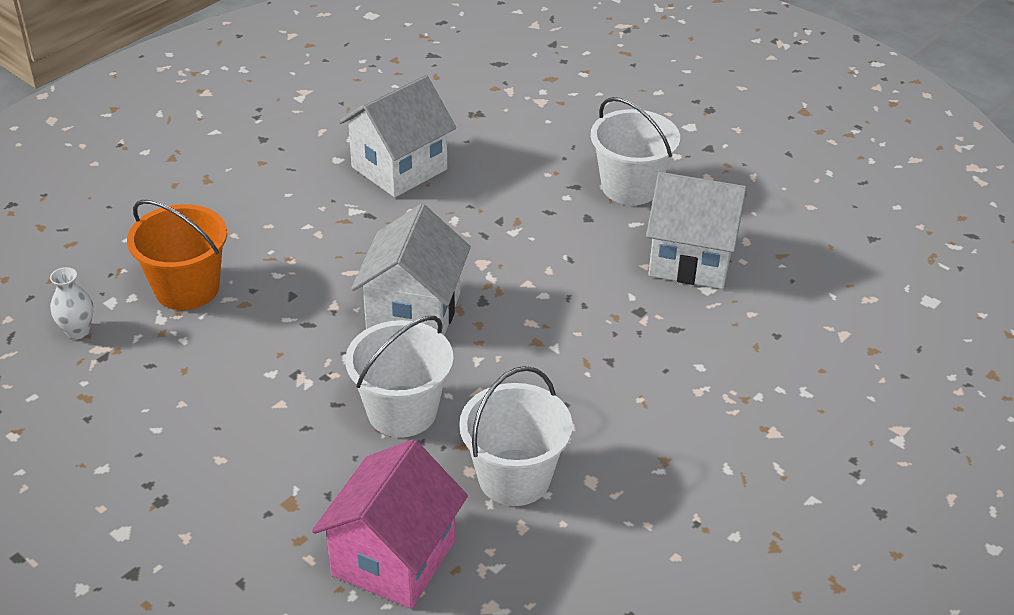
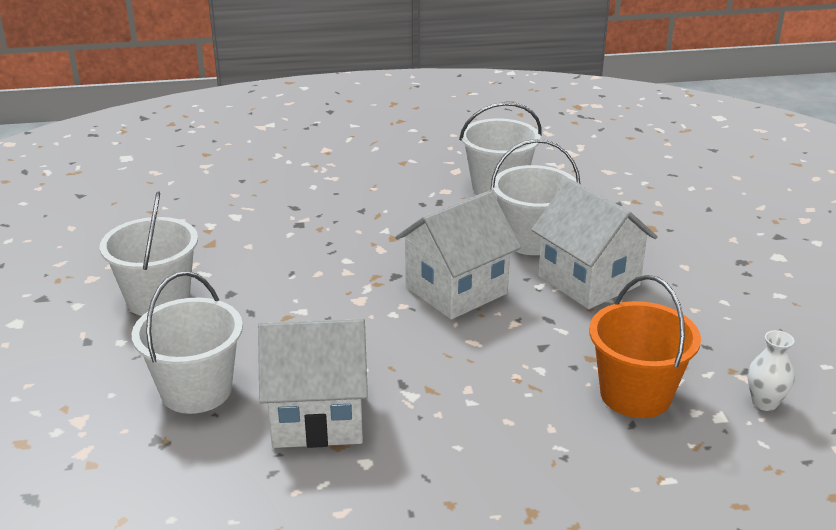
camera: 140 degrees left, 10 degrees down
pink house [312,439,468,609] -> none
white house [646,172,747,289] -> white house moved to [531,179,658,309]
none -> white bucket [132,271,243,414]

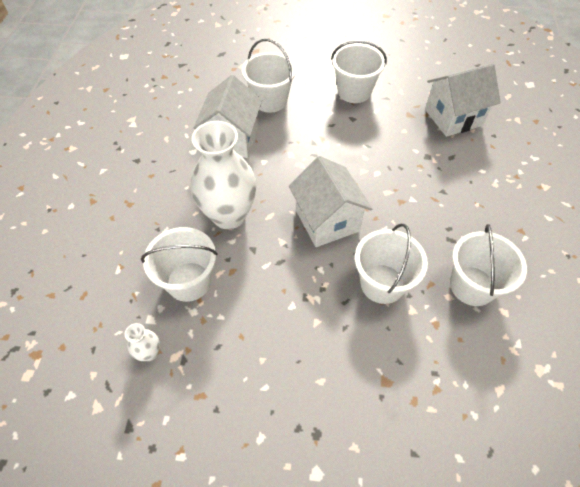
camera: 105 degrees right, 25 degrees up
white house [531,179,658,309] -> white house moved to [425,63,501,137]
orange bucket [589,275,701,418] -> white bucket [141,227,217,302]
none -> white vase [191,121,257,229]

